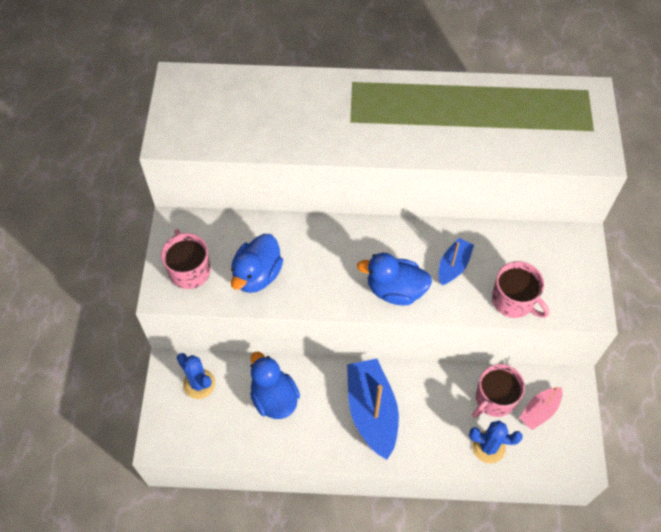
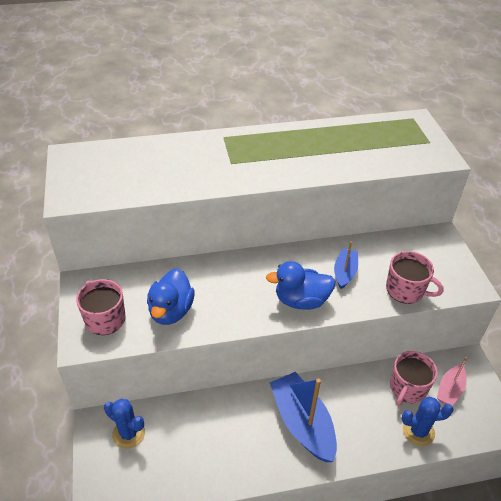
camera: 15 degrees left, 15 degrees down
blue duck [250,352,300,419] -> none

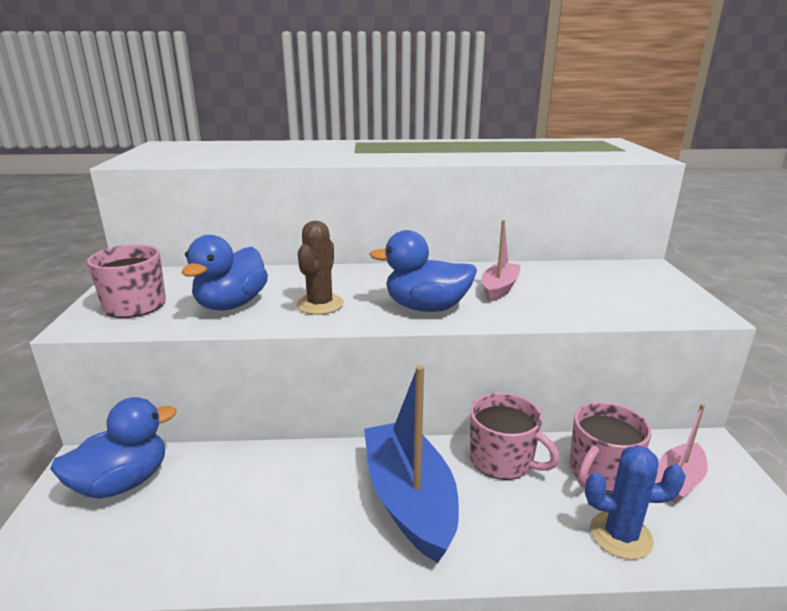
camera: 10 degrees right, 20 degrees down
blue cactus [104,399,145,449] -> blue duck [50,397,176,499]
blue boat [334,241,358,289] -> pink boat [482,220,521,302]
pink mug [386,251,444,304] -> pink mug moved to [470,392,560,480]
none -> brown cactus [296,221,344,315]

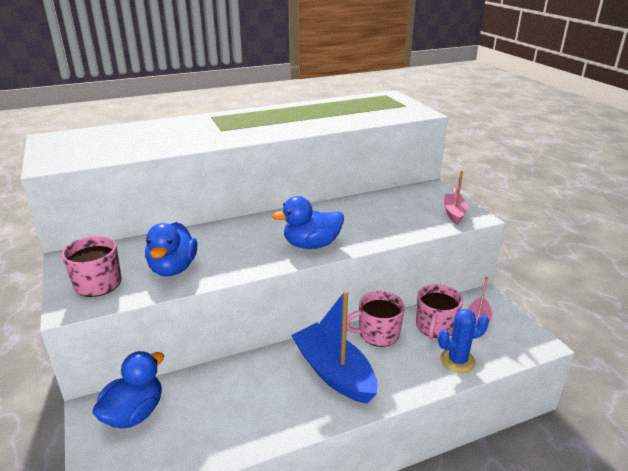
camera: 20 degrees left, 5 degrees up
brown cactus [296,221,344,315] -> none
pink mug [470,392,560,480] -> pink mug turned 150 degrees clockwise [347,291,405,347]
pink boat [482,220,521,302] -> pink boat moved to [444,170,468,224]

